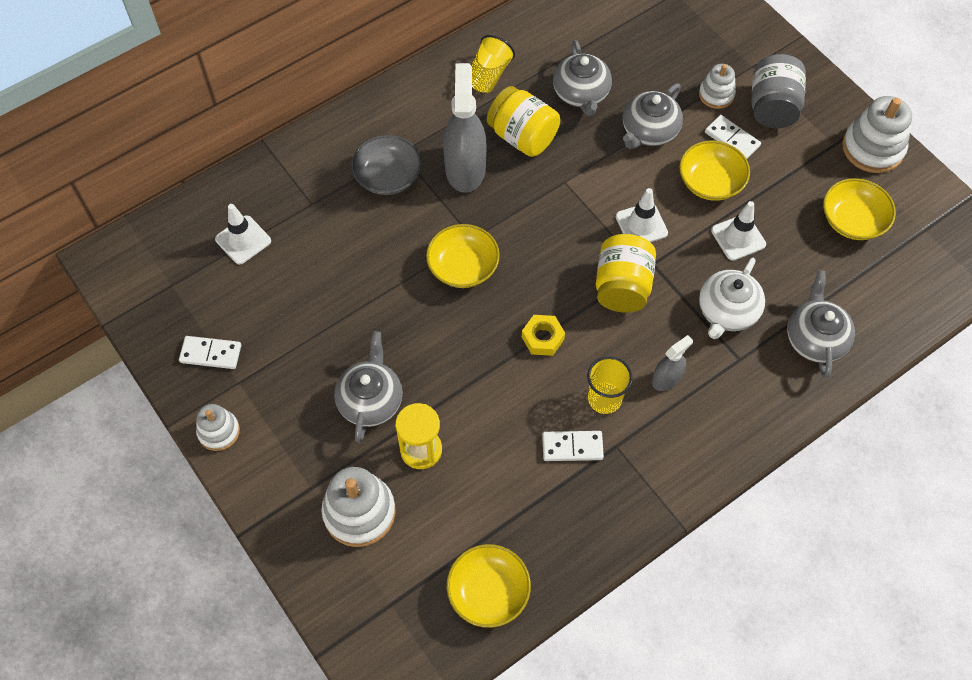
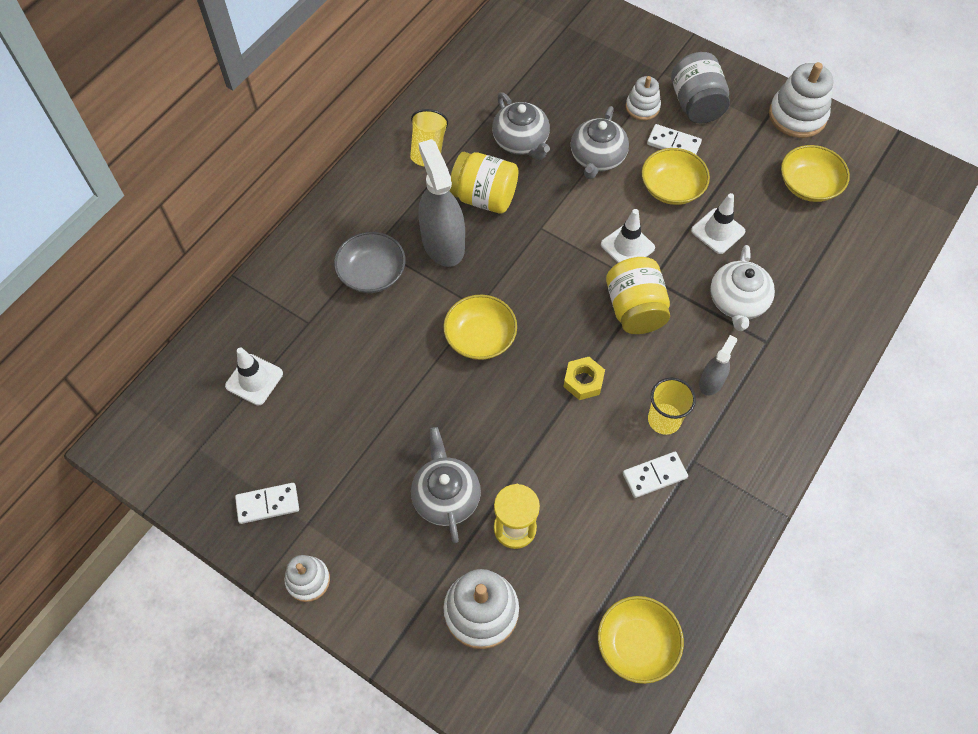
camera: 20 degrees left, 0 degrees up
grey teapot [787,270,855,378] -> none

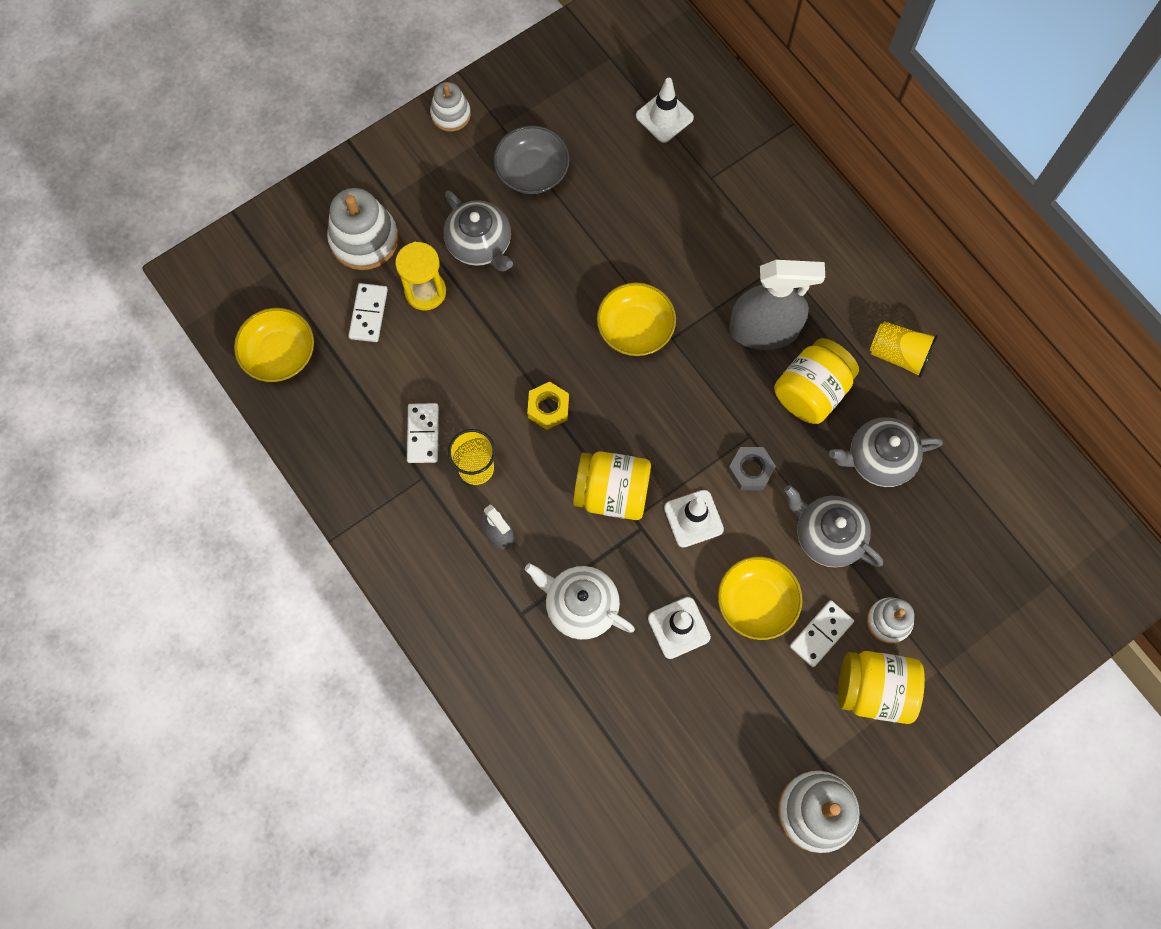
camera: 110 degrees right, 10 degrees up
white domino [235,483,299,524] -> white domino moved to [348,283,388,342]
grey bowl [334,232,405,293] -> grey bowl moved to [493,125,570,194]
grey teapot [411,427,481,543] -> grey teapot turned 45 degrees clockwise [443,191,513,271]
grey jar [671,52,730,123] -> yellow jar [838,651,925,724]
yellow bowl [781,145,850,202] -> none
none -> grey nut [728,447,776,490]

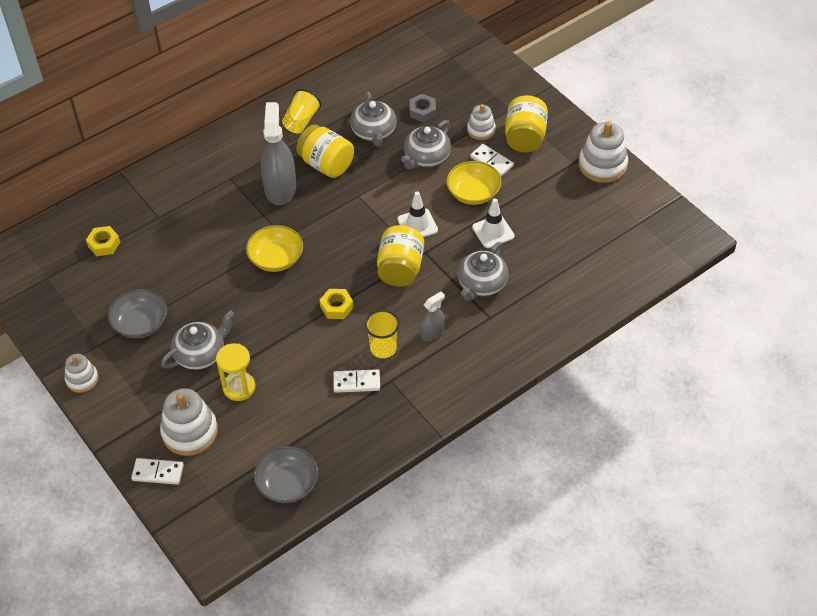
camera: 90 degrees left, 20 degrees down
yellow bowl [234,308,314,382] -> grey bowl [254,446,319,503]
white domino [348,283,388,342] -> white domino moved to [131,458,184,485]
white teapot [525,563,635,640] -> grey teapot [458,242,508,301]
white traffic cone [636,78,694,143] -> yellow nut [86,226,120,256]
grey nut [728,447,776,490] -> grey nut moved to [409,94,436,122]

